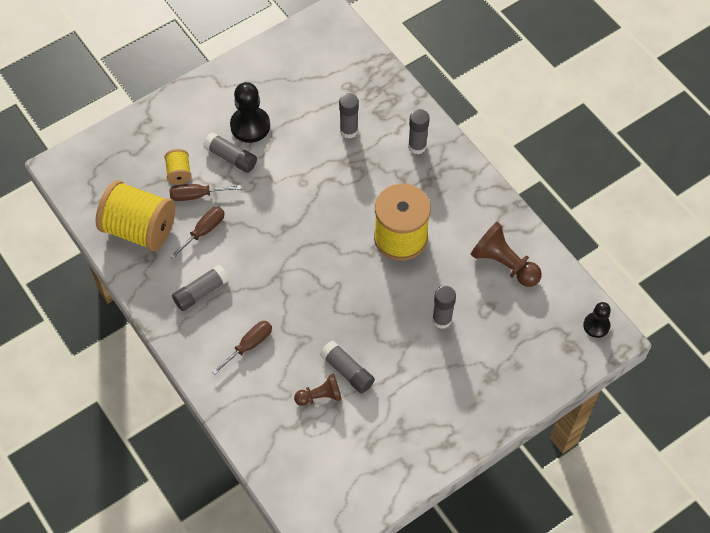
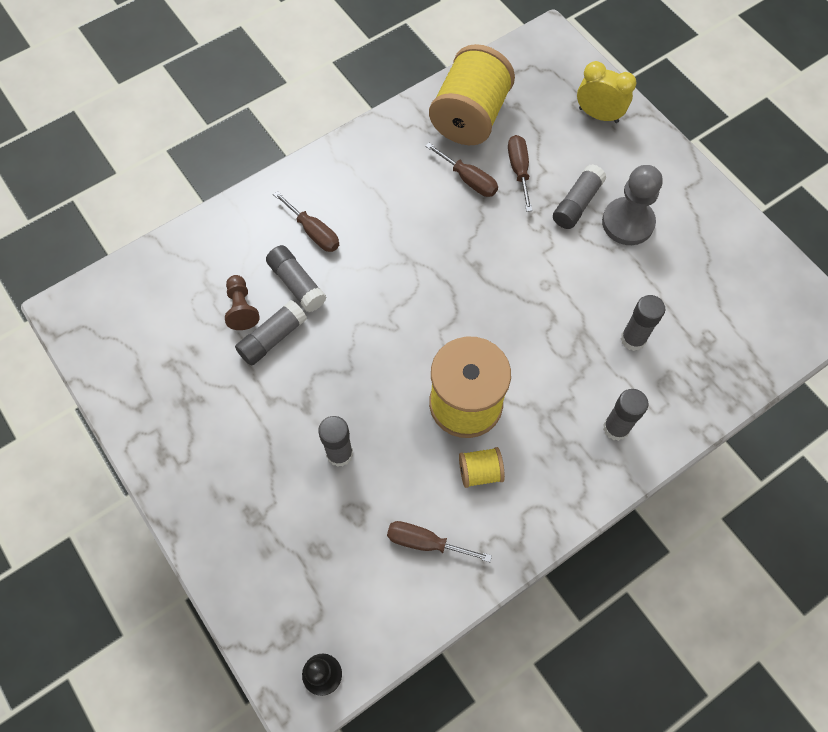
camera: 90 degrees right, 5 degrees up
yellow spool [165,149,191,184] -> yellow spool moved to [459,447,505,488]
grey glue stick [172,264,229,311] -> grey glue stick moved to [266,245,327,312]
black pawn [230,82,270,143] -> grey pawn [602,165,663,245]
brown pawn [470,222,542,287] -> brown screwdriver [387,521,492,562]
none -> yellow clock [577,61,636,123]

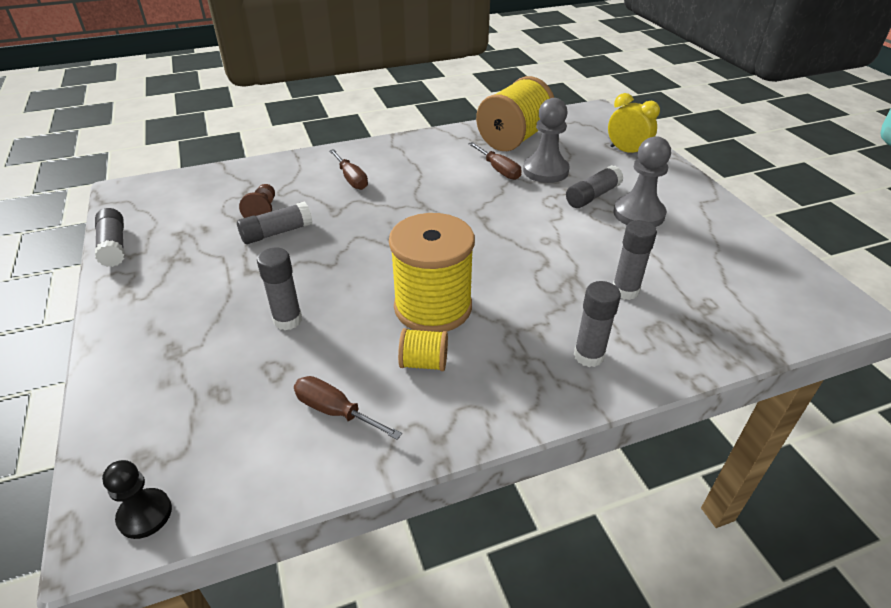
camera: 15 degrees right, 25 degrees down
grey glue stick [266,245,327,312] -> grey glue stick moved to [95,208,124,267]
brown screwdriver [508,135,532,212] -> grey pawn [523,98,569,183]

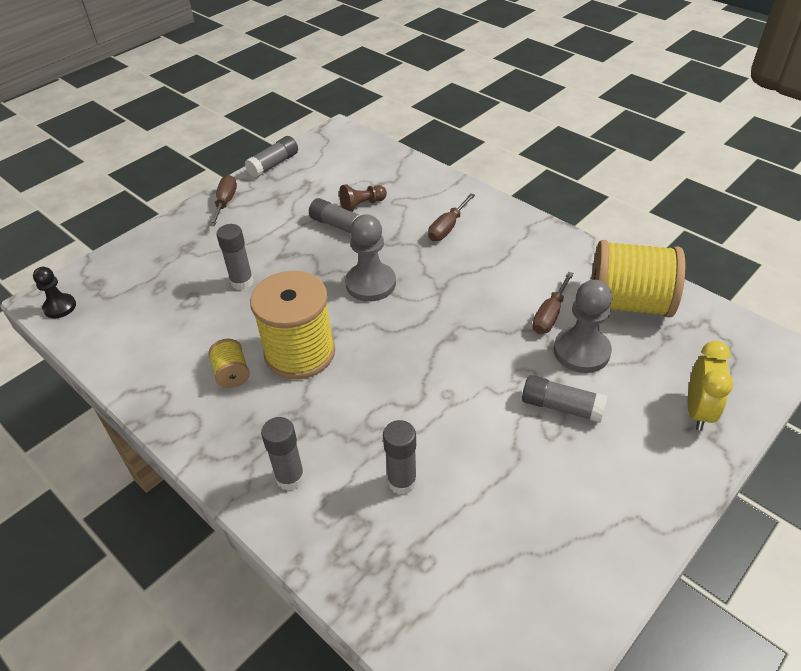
camera: 65 degrees right, 5 degrees up
brown screwdriver [294,376,402,440] -> brown screwdriver moved to [210,175,237,226]
grey pawn [613,136,671,227] -> grey pawn moved to [345,214,396,302]

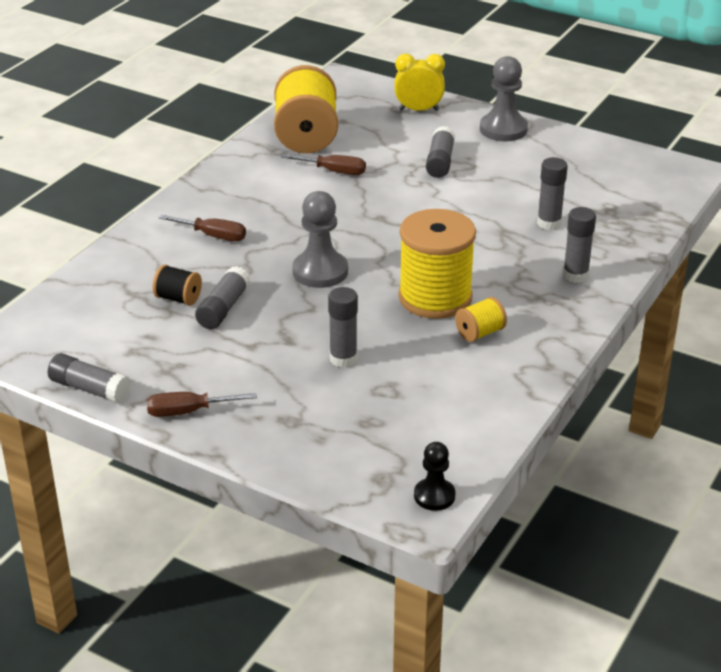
camera: 105 degrees left, 10 degrees down
brown pawn [339,184,387,212] -> black spool [153,265,202,306]
grey pawn [554,280,612,373] -> grey pawn moved to [480,56,528,141]

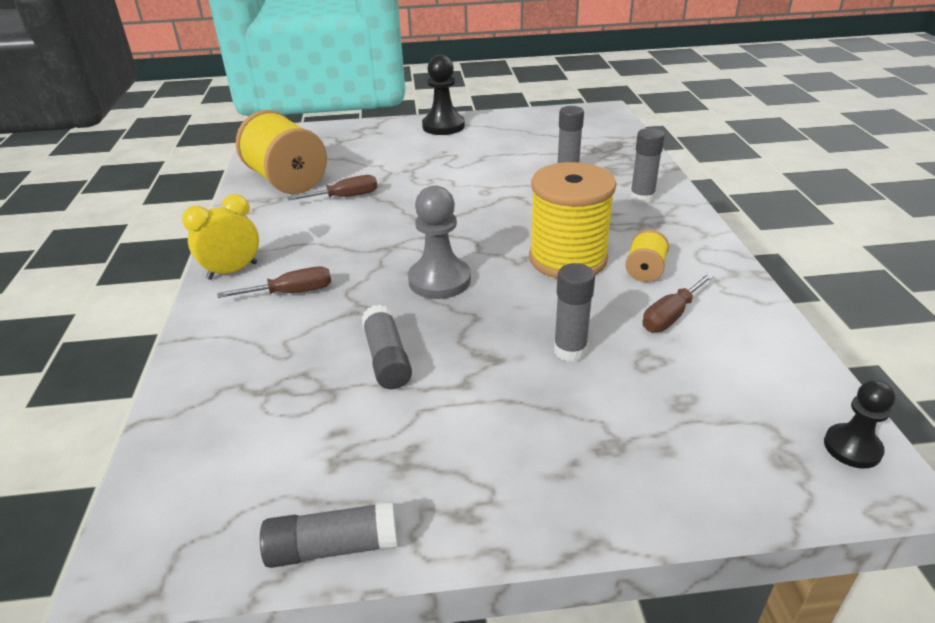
camera: 35 degrees left, 0 degrees up
brown screwdriver [147,392,257,417] -> brown screwdriver moved to [642,273,714,332]
black spool [153,265,202,306] -> none
yellow clock [394,54,445,111] -> yellow clock moved to [182,194,259,280]
grey glue stick [426,126,455,178] -> none
grey pawn [480,56,528,141] -> black pawn [422,55,465,135]

